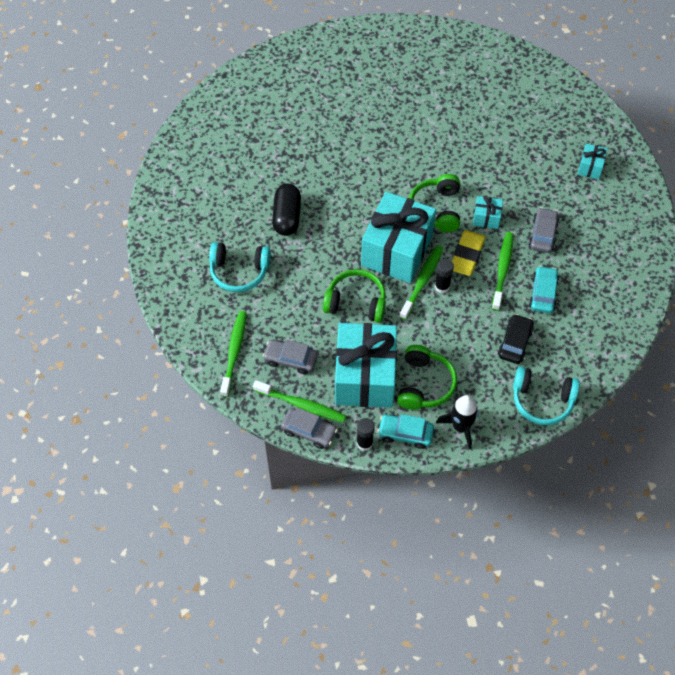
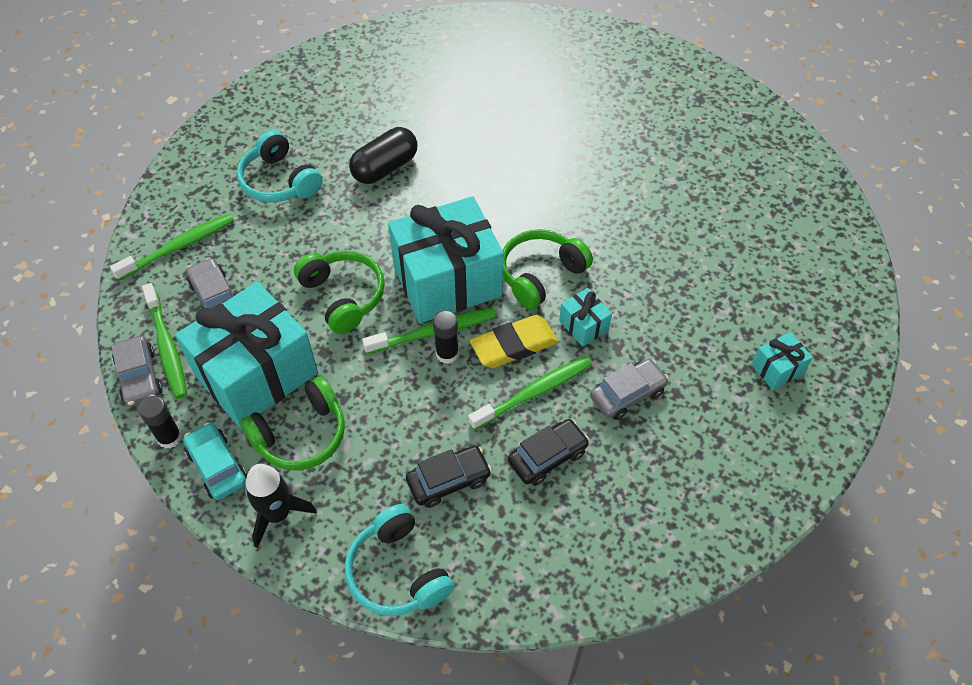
camera: 45 degrees right, 5 degrees down
turquoise car [529,265,559,313] -> black car [508,419,590,486]

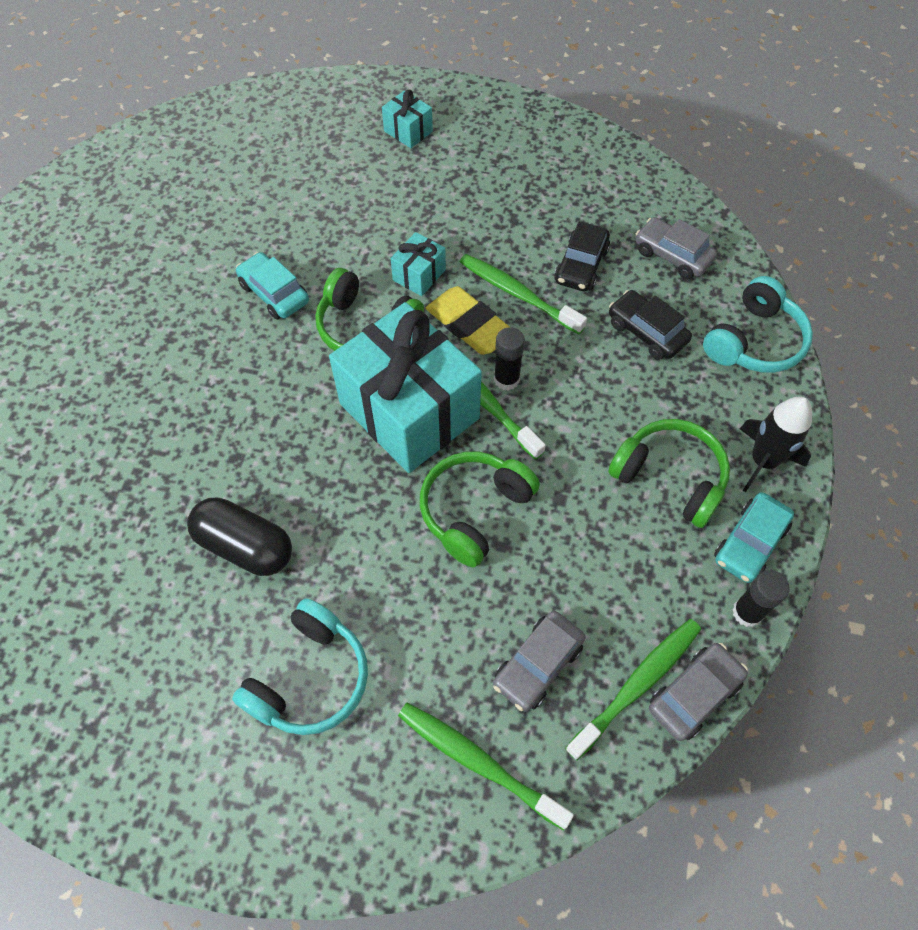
camera: 110 degrees left, 5 degrees up
turquoise gift [175,282,318,428] -> none
black car [508,419,590,486] -> black car turned 105 degrees counterclockwise [554,221,610,291]
grey car [590,359,669,420] -> grey car moved to [636,217,717,279]
none -> turquoise car [236,252,309,320]

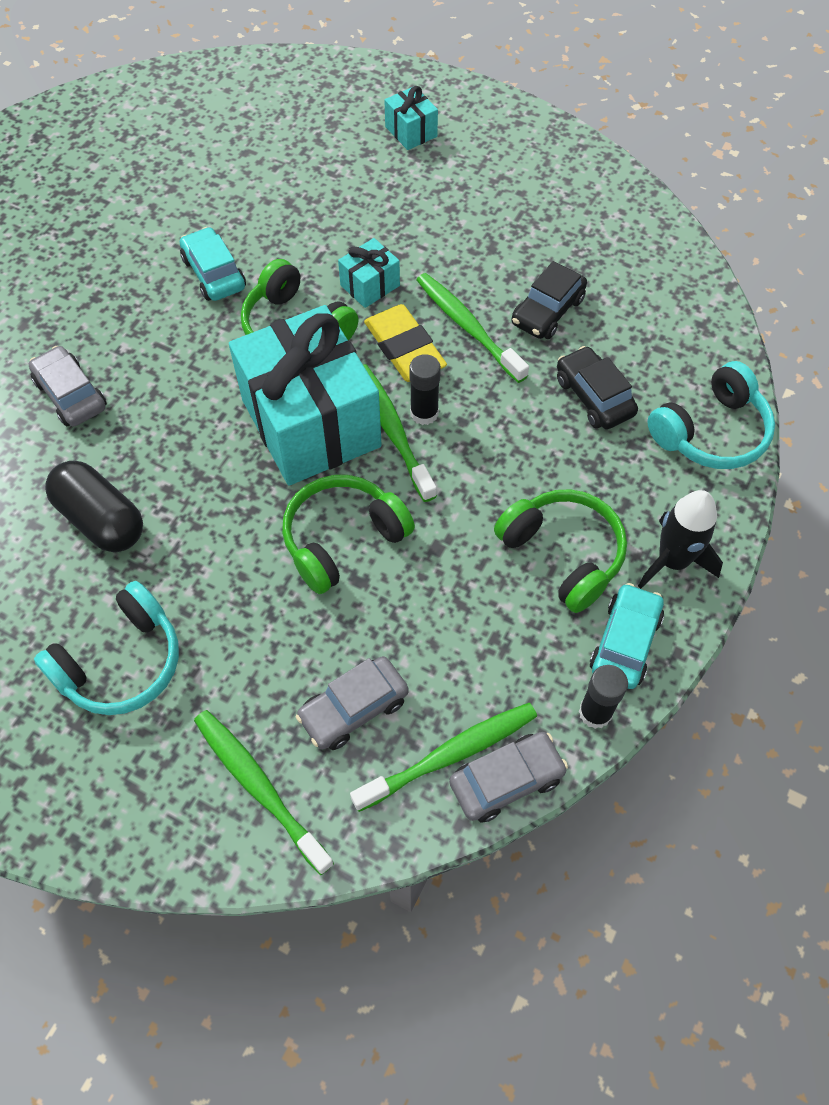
camera: 15 degrees right, 0 degrees up
grey car [636,217,717,279] -> grey car moved to [29,346,107,427]
turquoise car [714,492,794,583] -> turquoise car turned 150 degrees clockwise [590,583,664,689]

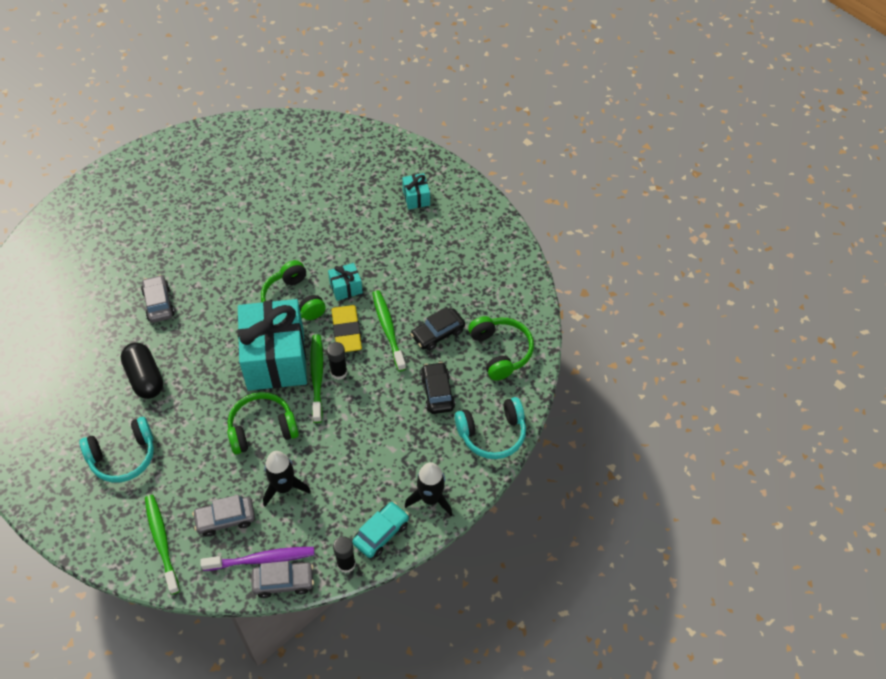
camera: 20 degrees right, 5 degrees down
turquoise car [180,227,246,301] -> none
green toothbrush [350,703,537,812] -> purple toothbrush [200,547,315,571]
green headphones [494,489,627,613] -> green headphones moved to [468,316,534,381]
none -> black rocket [263,451,311,507]

